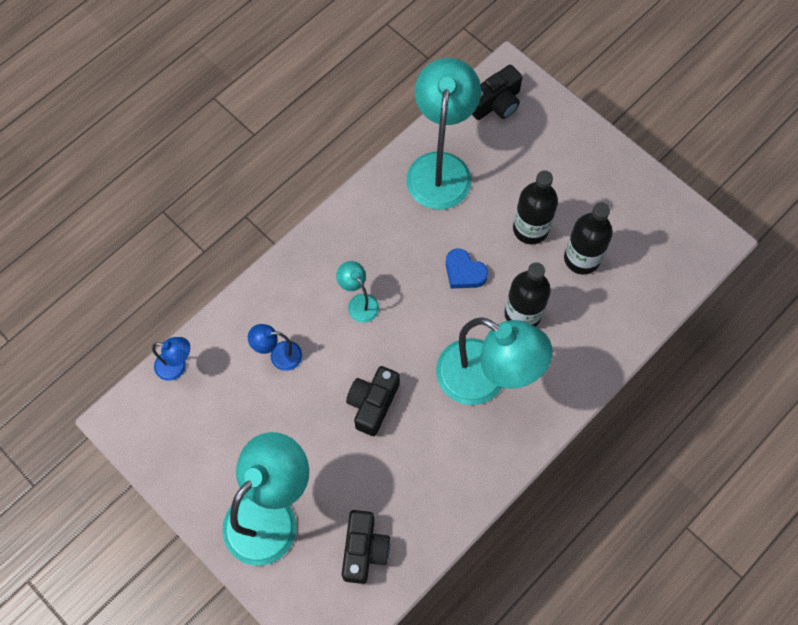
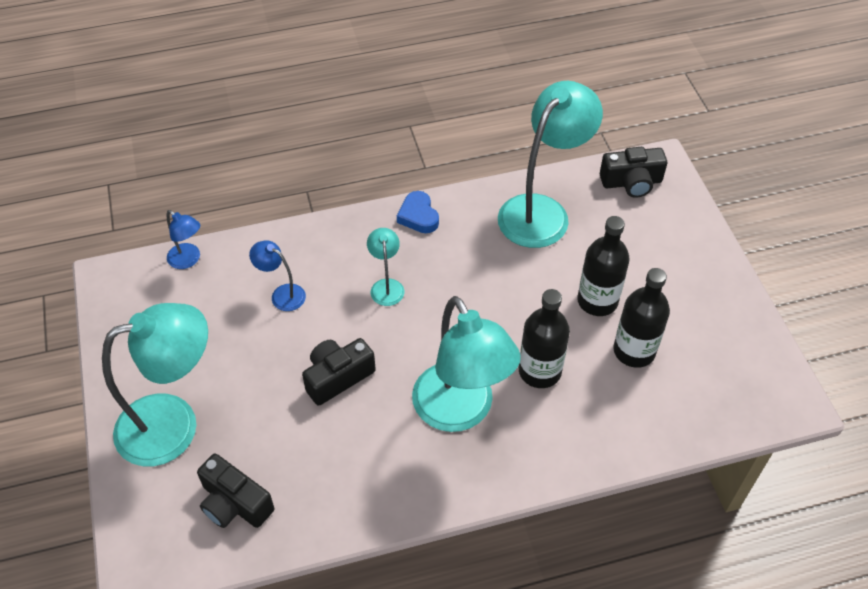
camera: 30 degrees right, 15 degrees down
black camera [342,510,390,584] -> black camera turned 90 degrees clockwise [197,453,274,528]
blue heart [446,249,488,289] -> blue heart moved to [397,191,439,233]

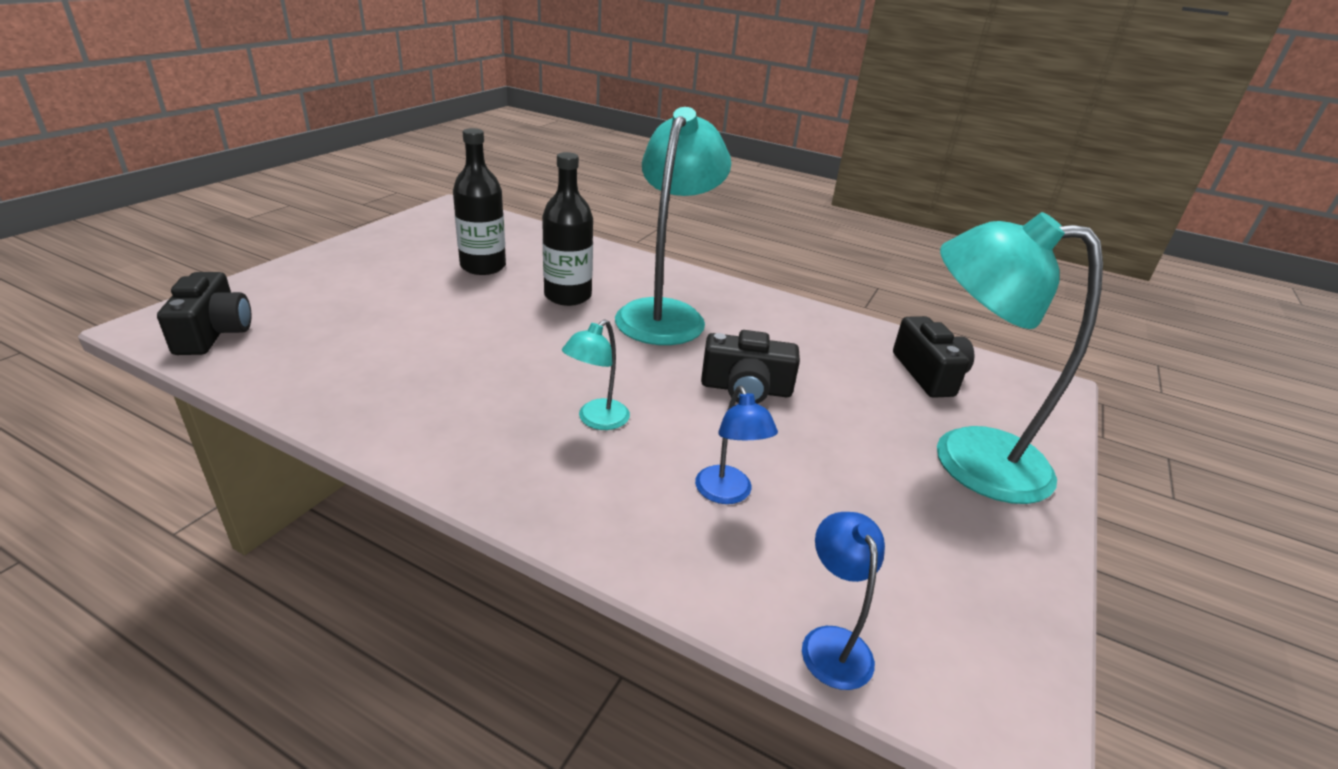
camera: 140 degrees left, 20 degrees down
blue heart [397,191,439,233] -> none
turquoise lamp [498,81,603,248] -> none
black bottle [577,216,630,316] -> none
black camera [600,147,667,198] -> black camera turned 45 degrees clockwise [157,272,252,355]

